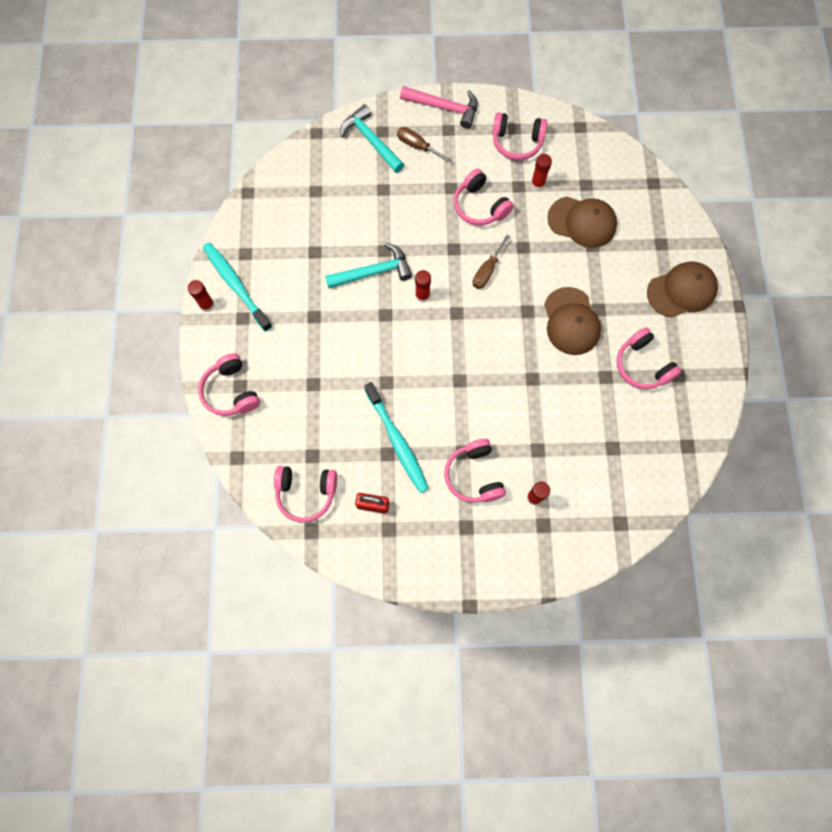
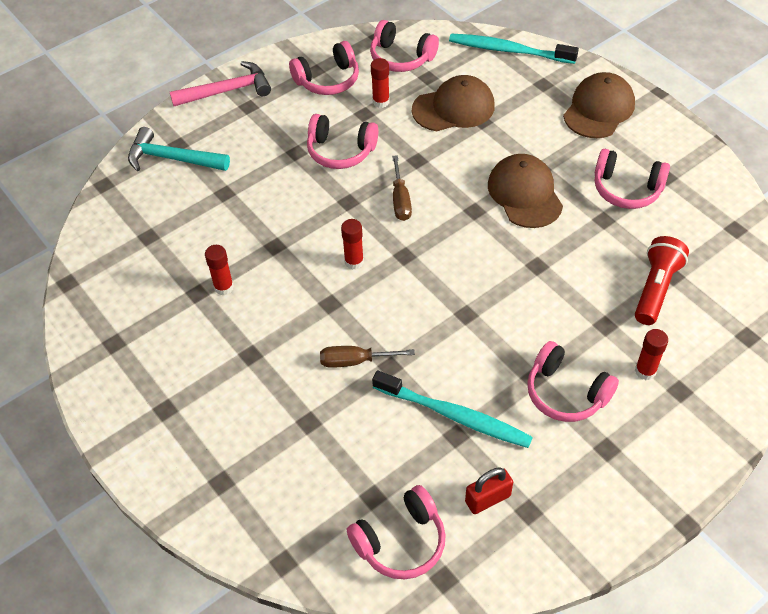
camera: 35 degrees left, 20 degrees down
red glue stick [188,280,215,312] -> red glue stick moved to [205,245,234,295]
pink headphones [198,353,260,416] -> pink headphones moved to [370,20,439,72]
turquoise toothbrush [203,242,272,332] -> turquoise toothbrush moved to [449,33,579,64]
turquoise hammer [325,243,412,288] -> none
brown screwdriver [397,127,452,163] -> brown screwdriver moved to [320,346,415,368]
brown cap [544,287,601,355] -> brown cap turned 150 degrees counterclockwise [488,154,563,228]
none -> red flashlight [635,236,689,325]

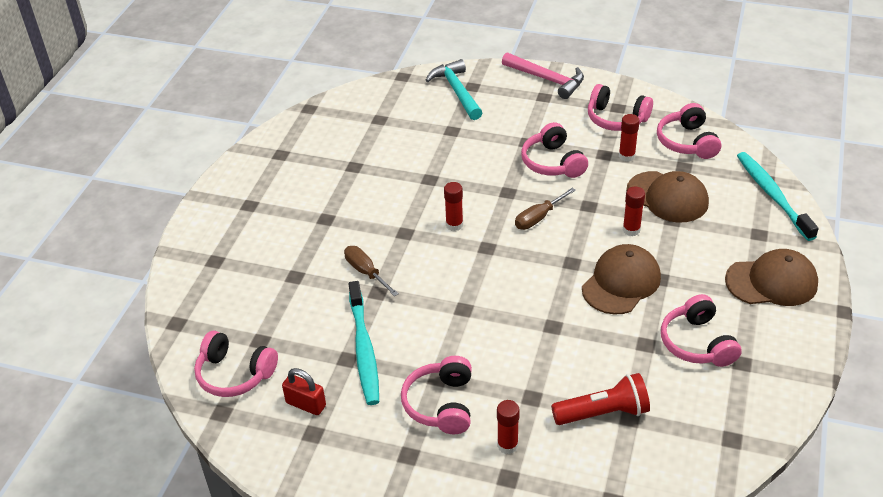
camera: 55 degrees right, 10 degrees down
red glue stick [205,245,234,295] -> red glue stick moved to [623,186,645,236]

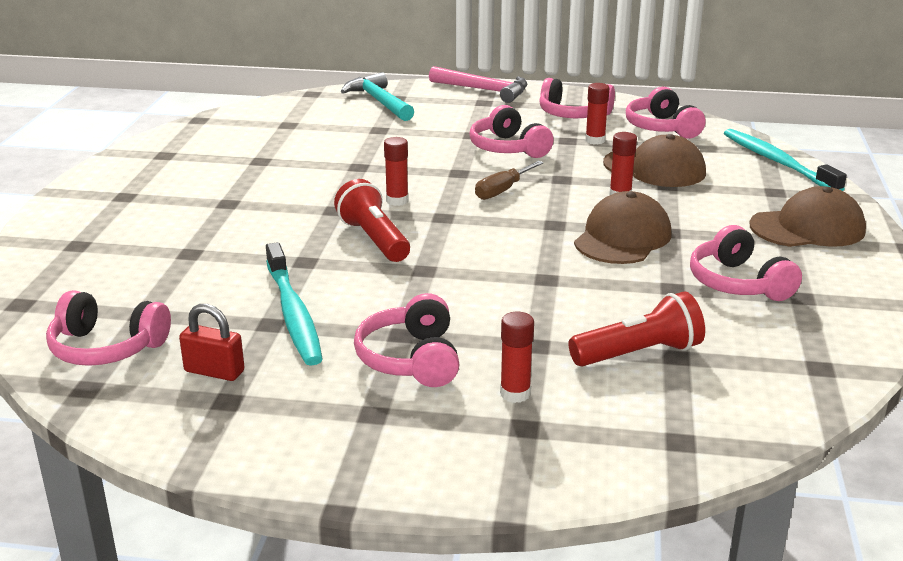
camera: 10 degrees left, 15 degrees down
brown screwdriver [344,246,399,296] -> none
none -> red flashlight [334,179,410,262]

